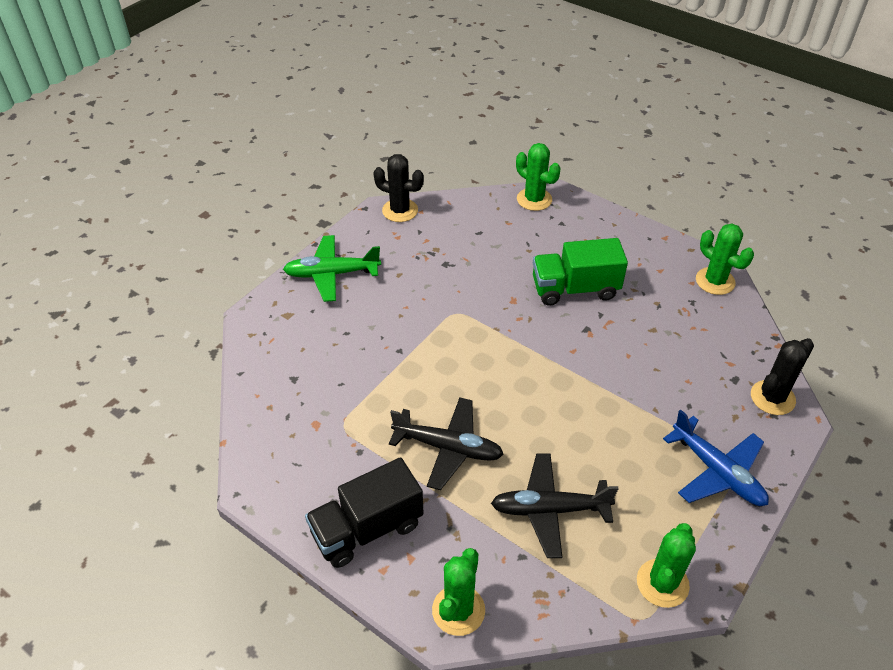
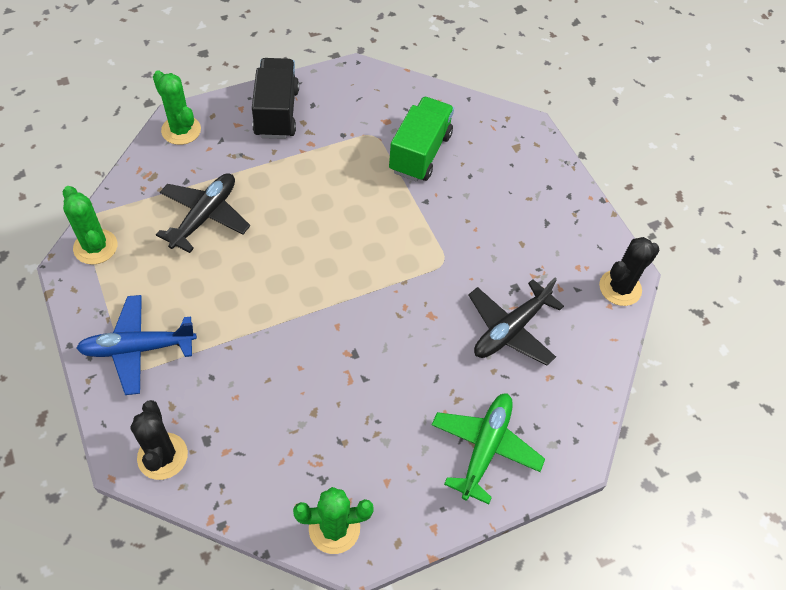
camera: 115 degrees right, 10 degrees up
green plane [283,235,381,302] -> green plane moved to [432,393,545,504]
black plane [389,397,504,490] -> black plane moved to [469,278,564,365]
green cactus [516,143,561,211] -> none
green truck [533,238,628,306] -> green truck moved to [389,97,454,182]

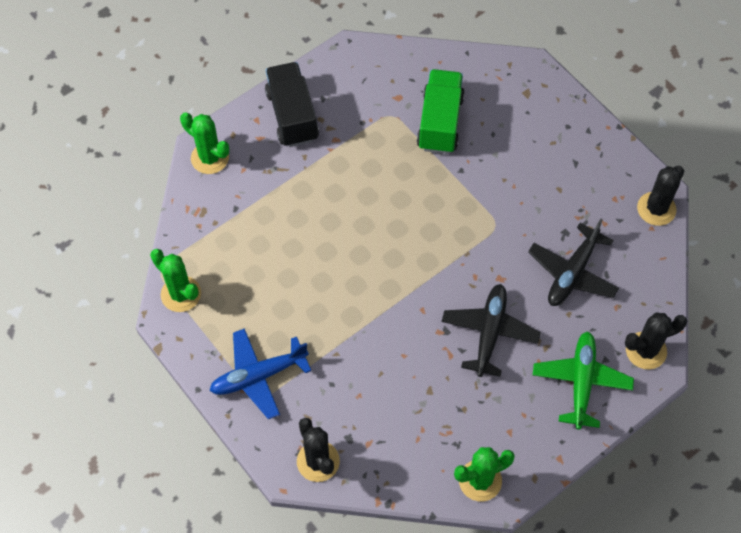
camera: 10 degrees left, 5 degrees up
black plane [156,173,250,253] -> black plane moved to [442,284,541,377]
none -> black cactus [625,312,687,370]

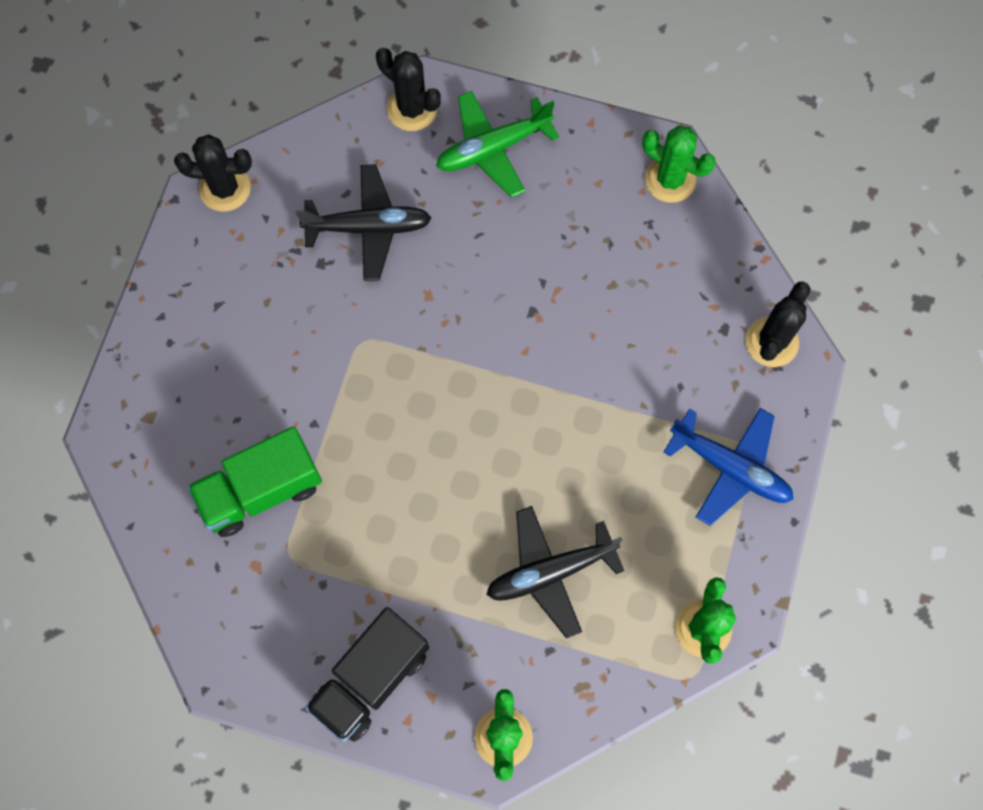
camera: 125 degrees left, 10 degrees up
black plane [442,284,541,377] -> black plane moved to [486,506,624,638]

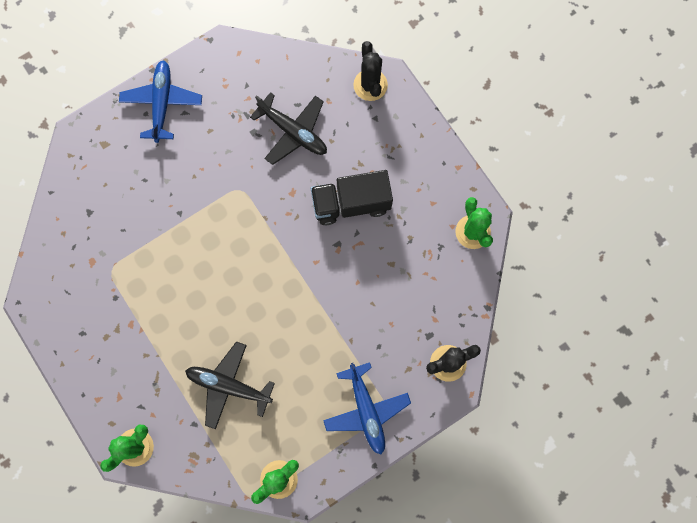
camera: 40 degrees right, 5 degrees up
black cactus [174,134,252,212] -> none
green truck [187,427,322,537] -> none
black truck [305,607,429,743] -> black truck moved to [311,170,393,225]
green plane [436,91,559,198] -> none
none -> blue plane [119,60,202,143]

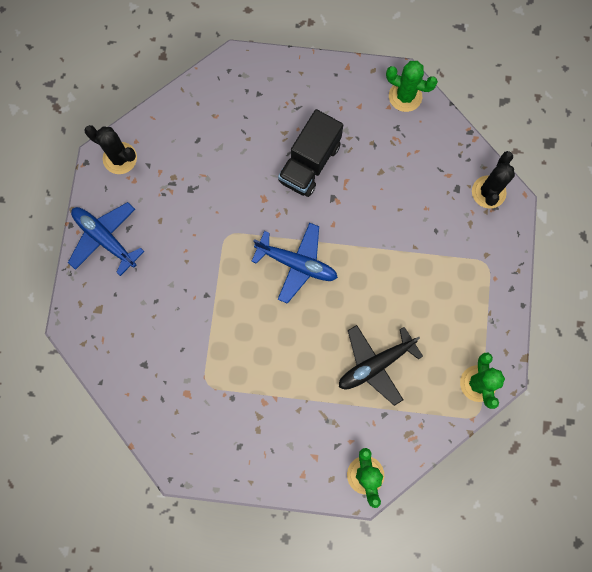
camera: 50 degrees left, 0 degrees up
black plane [250,92,327,165] -> none
blue plane [323,362,411,454] -> blue plane moved to [251,223,338,304]
black cactus [353,41,388,101] -> black cactus moved to [84,125,137,174]

